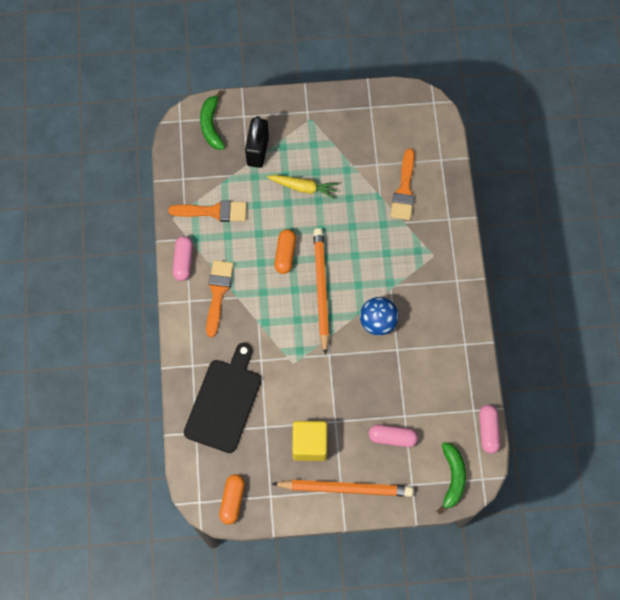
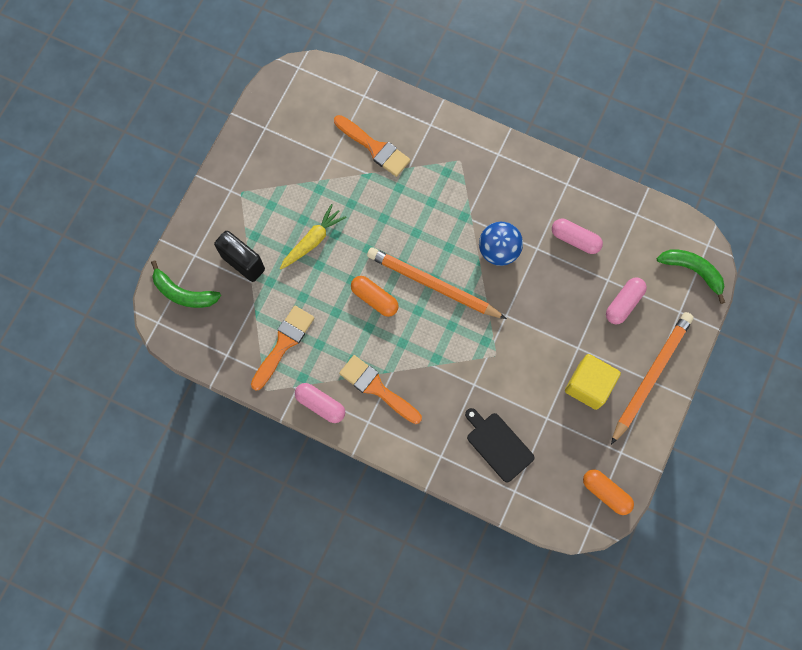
camera: 60 degrees left, 5 degrees up
black cutting board [184,342,261,453] -> black cutting board [465,408,535,482], size x0.63
pink capsule [479,405,500,454] -> pink capsule moved to [552,219,603,254]

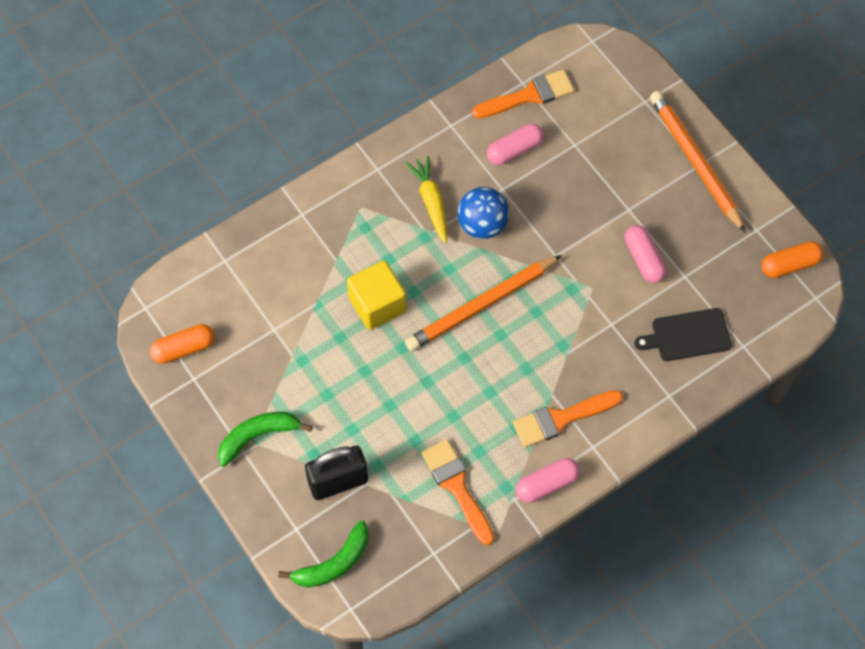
camera: 60 degrees left, 10 degrees down
yellow carrot [280,204,347,269] -> yellow carrot moved to [406,156,447,244]
orange brush [334,115,411,177] -> orange brush moved to [472,70,574,118]
orange capsule [351,276,399,317] -> orange capsule moved to [150,324,215,364]
yellow cube [565,354,621,410] -> yellow cube moved to [347,260,406,330]
pink capsule [606,277,647,324] -> pink capsule moved to [625,225,666,283]
green banana [657,249,725,304] -> green banana moved to [218,412,312,467]

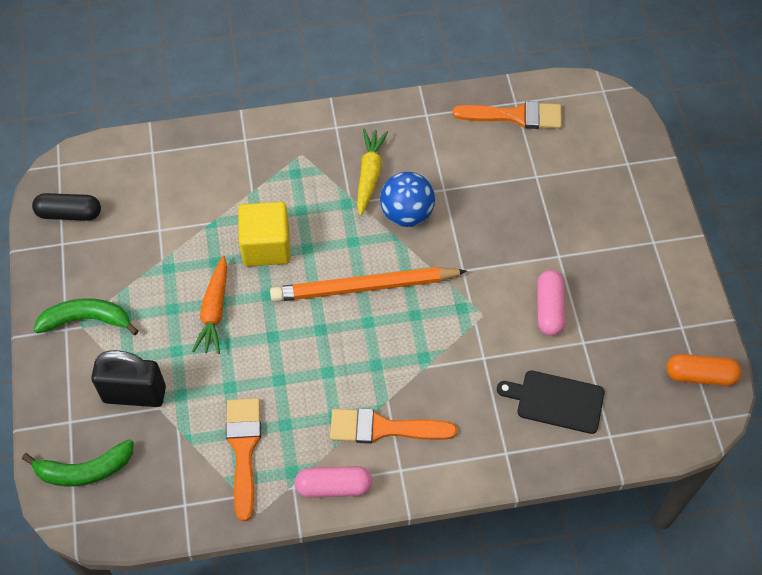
camera: 25 degrees right, 5 degrees down
orange capsule [150,324,215,364] -> black capsule [32,193,101,221]
pink capsule [487,123,544,165] -> none
orange pencil [650,91,746,233] -> none
none -> orange carrot [192,255,227,354]

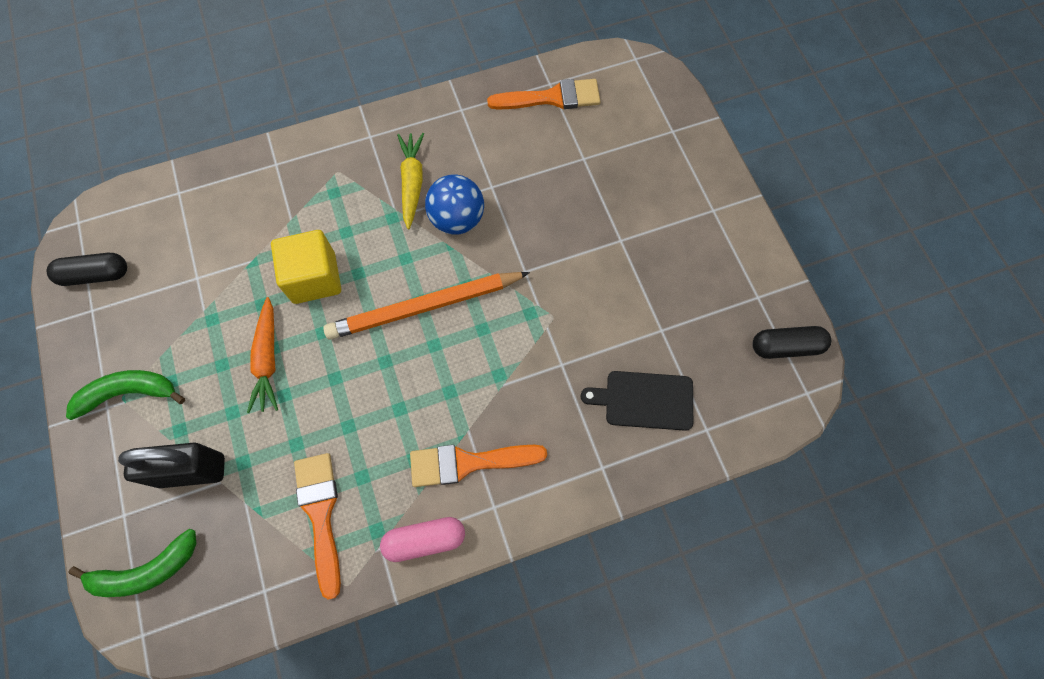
camera: 10 degrees left, 10 degrees up
pink capsule [537,270,565,336] -> none
orange capsule [666,354,741,386] -> black capsule [752,326,831,359]

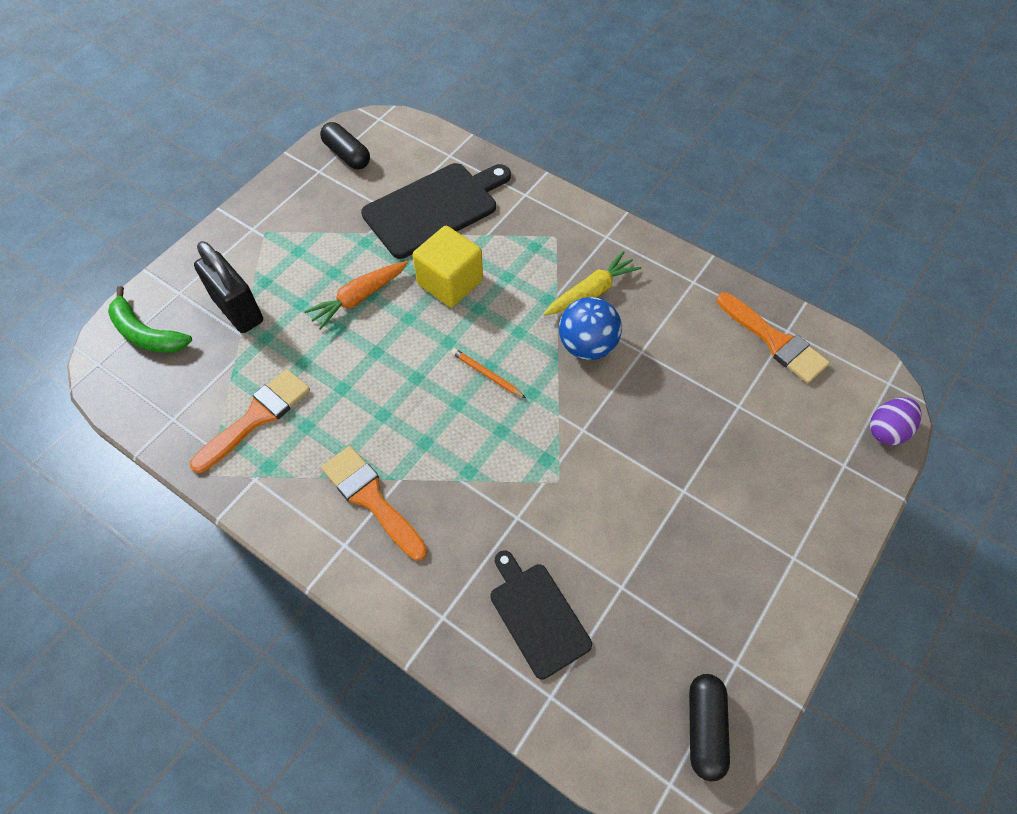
camera: 55 degrees right, 10 degrees down
green banana [66,370,185,420] -> none
orange pencil [323,272,530,340] -> orange pencil [451,348,526,398], size x0.42
pink capsule [380,517,465,562] -> none
black capsule [752,326,831,359] -> black capsule turned 45 degrees clockwise [689,674,730,781]
none -> black cutting board [361,163,511,259]
none -> purple egg [870,398,922,445]

